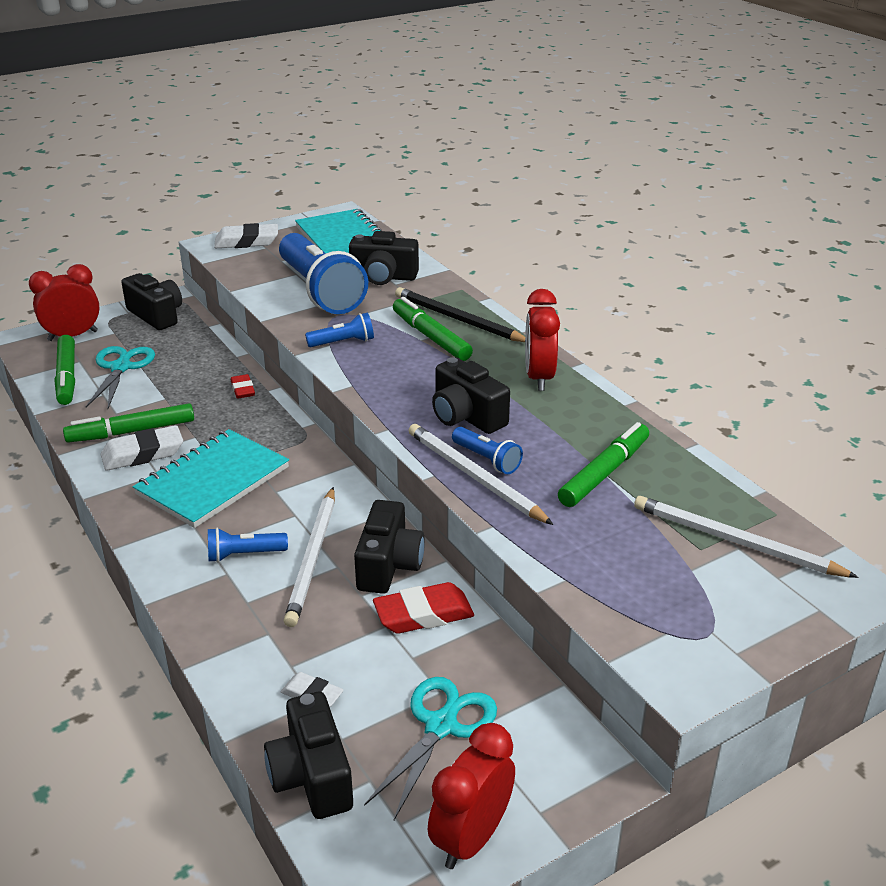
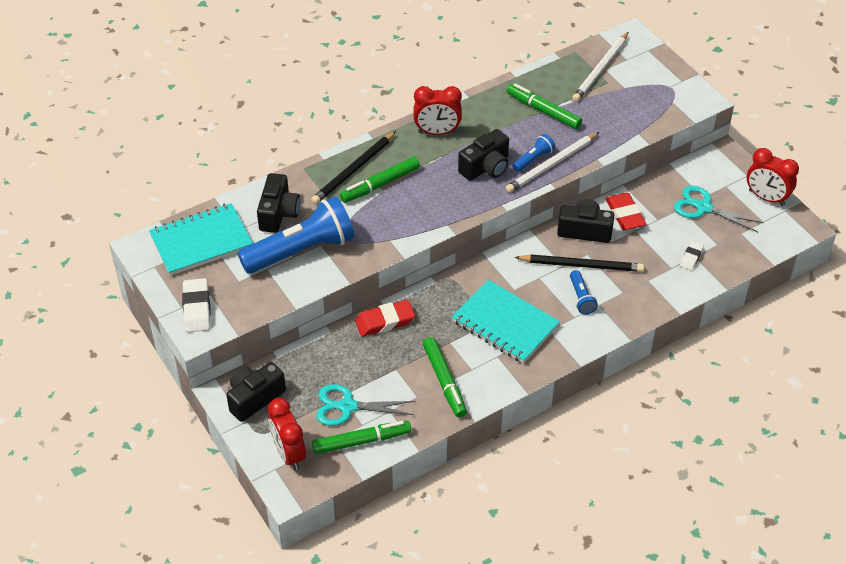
camera: 90 degrees left, 15 degrees up
white eraser [101,425,183,471] -> none
red eraser [231,374,255,399] -> red eraser [355,300,415,337], size x1.69
black camera [264,691,353,819] -> none
white pencil [284,487,335,627] -> black pencil [514,255,644,272]
blue flashlight [305,313,374,347] -> none

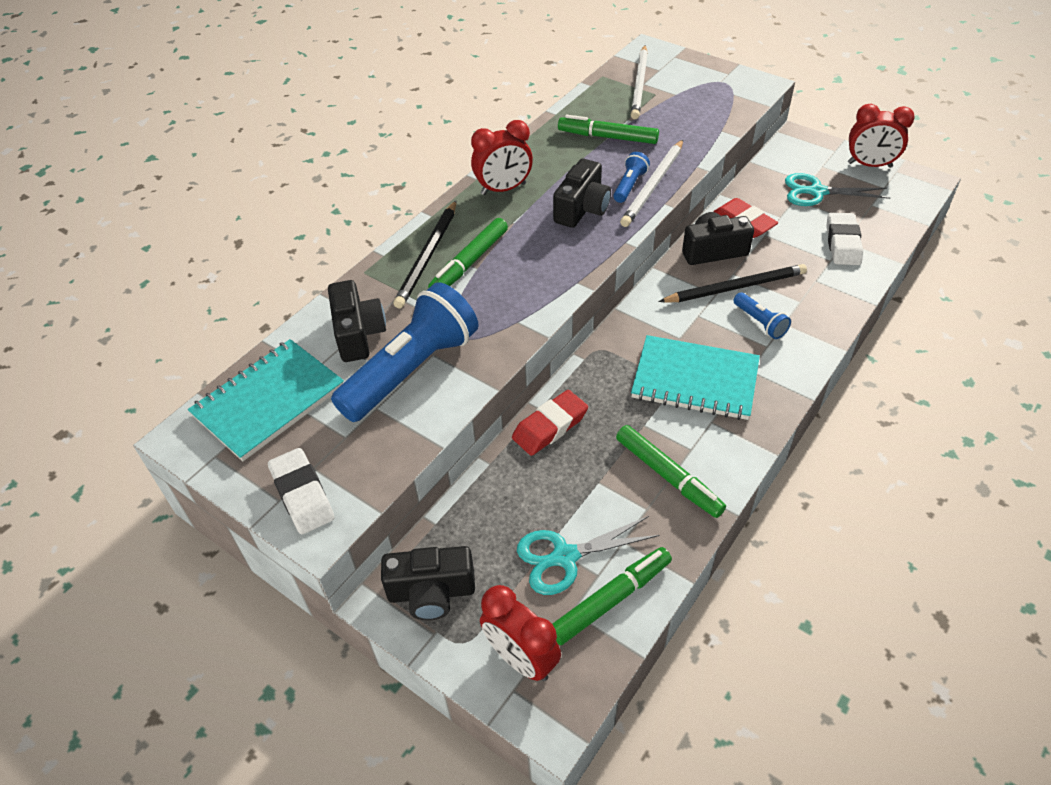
camera: 20 degrees left, 0 degrees up
black camera [226,362,286,422] -> black camera turned 120 degrees counterclockwise [381,546,475,621]
white eraser [680,241,704,270] -> white eraser [826,213,863,265], size x1.69

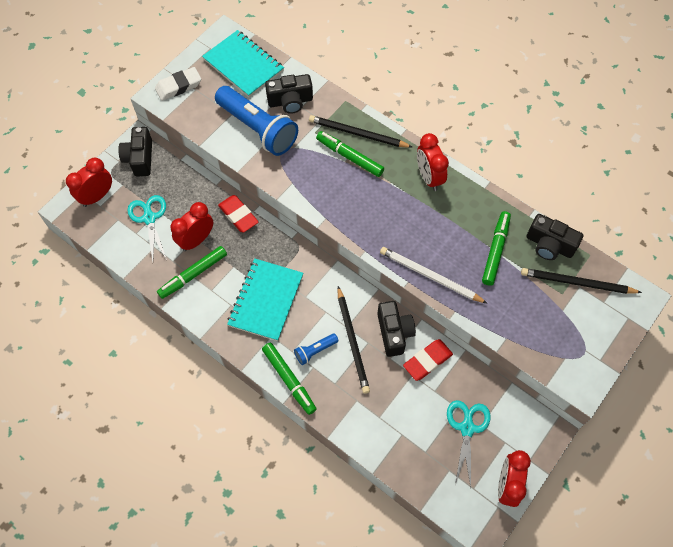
camera: 90 degrees right, 15 degrees up
black camera [553,159,611,228] -> black camera moved to [526,214,583,260]
green marker [553,547,672,645] -> green marker moved to [262,343,317,415]
blue flashlight [613,152,650,203] -> none
white pencil [631,45,648,120] -> black pencil [521,268,642,294]
white eraser [826,213,863,265] -> none
none -> red clock [170,202,213,251]

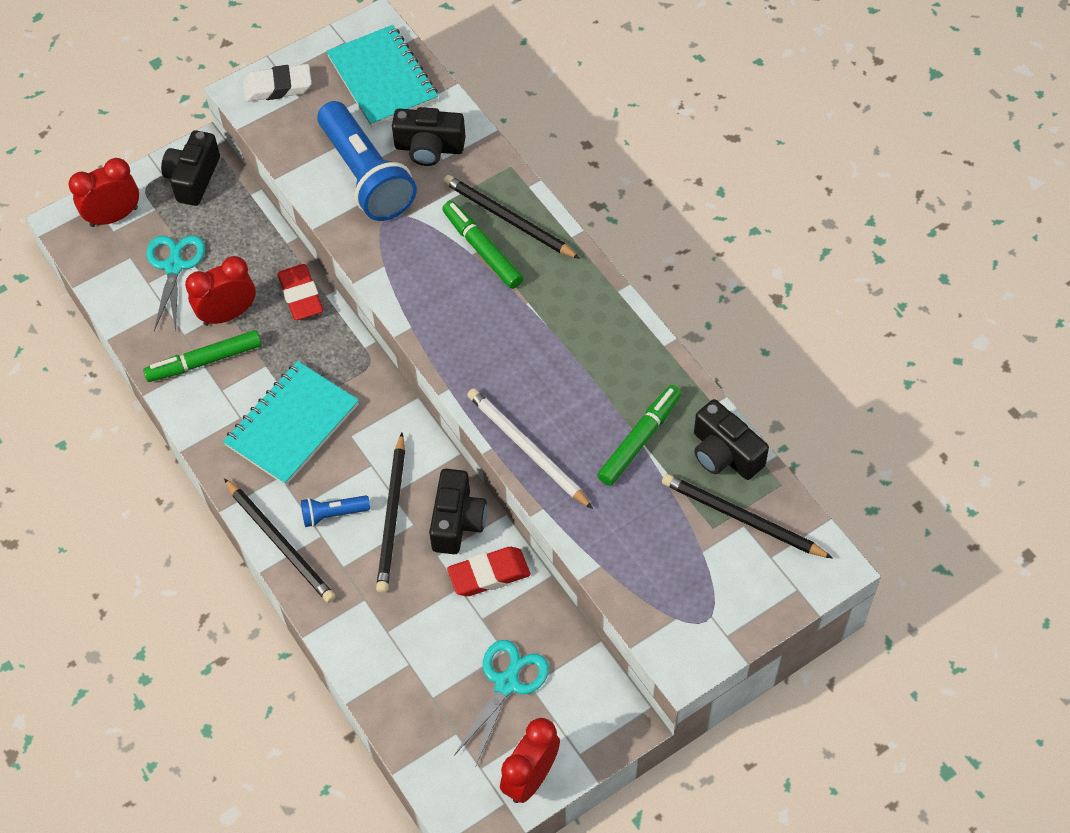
camera: 20 degrees right, 5 degrees down
green marker [262,343,317,415] -> black pencil [224,478,336,603]
red clock [417,133,449,191] -> none

